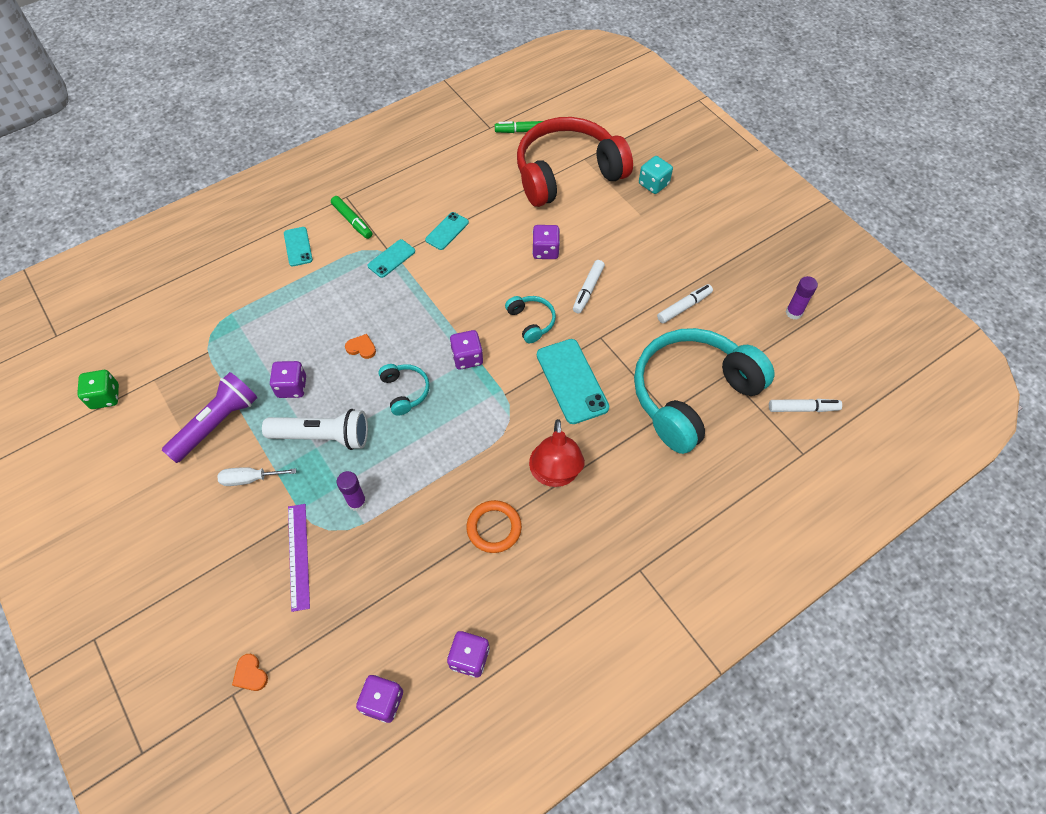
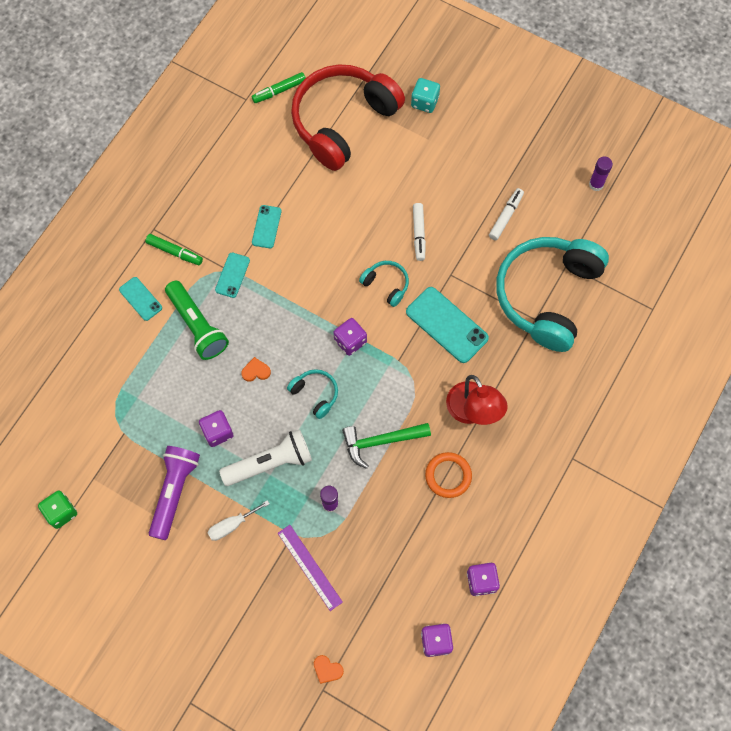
camera: 25 degrees left, 10 degrees up
purple dice [532,225,560,259] -> none
white marker [769,399,842,412] -> none
none -> green flashlight [165,281,229,360]
none -> green hammer [342,423,431,469]

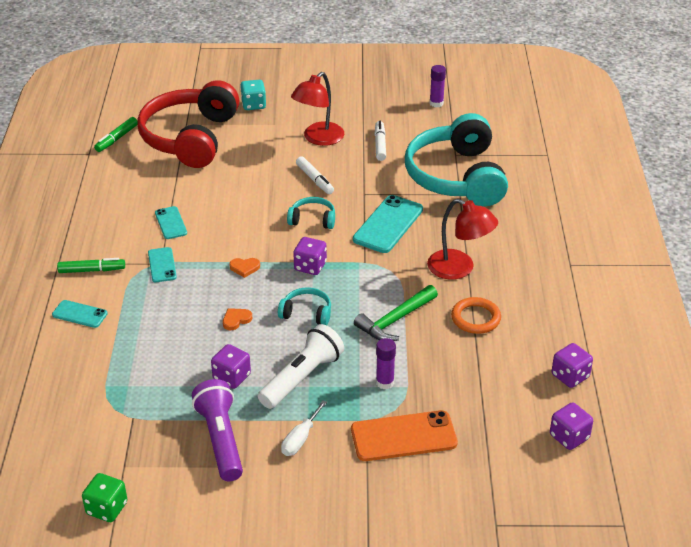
camera: 30 degrees left, 30 degrees down
green flashlight [165,281,229,360] -> none
purple ruler [278,525,343,611] -> orange phone [351,410,458,461]
orange heart [314,655,344,684] -> orange heart moved to [229,258,260,278]
turquoise phone [406,287,489,363] -> turquoise phone turned 75 degrees counterclockwise [353,195,423,253]
none -> red lamp [291,72,344,146]

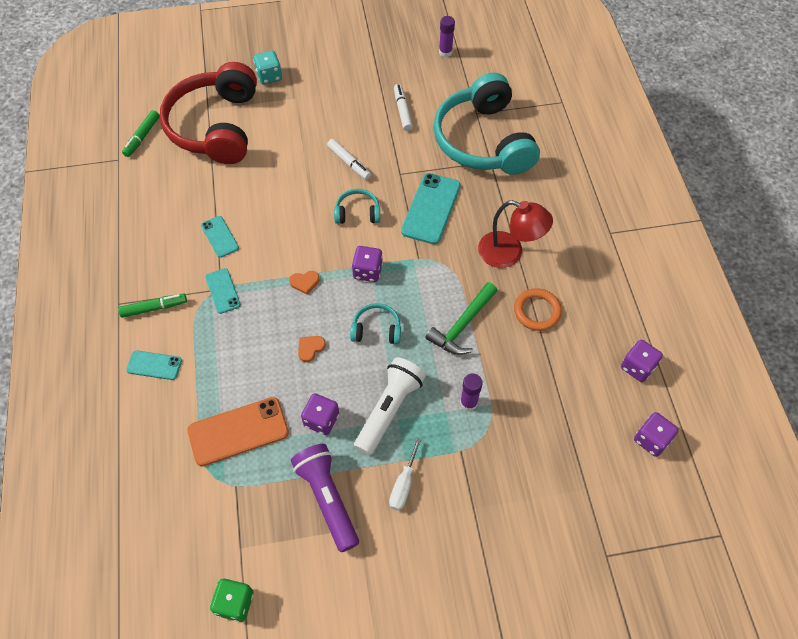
camera: 10 degrees left, 20 degrees up
red lamp [291,72,344,146] -> none
orange phone [351,410,458,461] -> orange phone moved to [188,397,289,466]

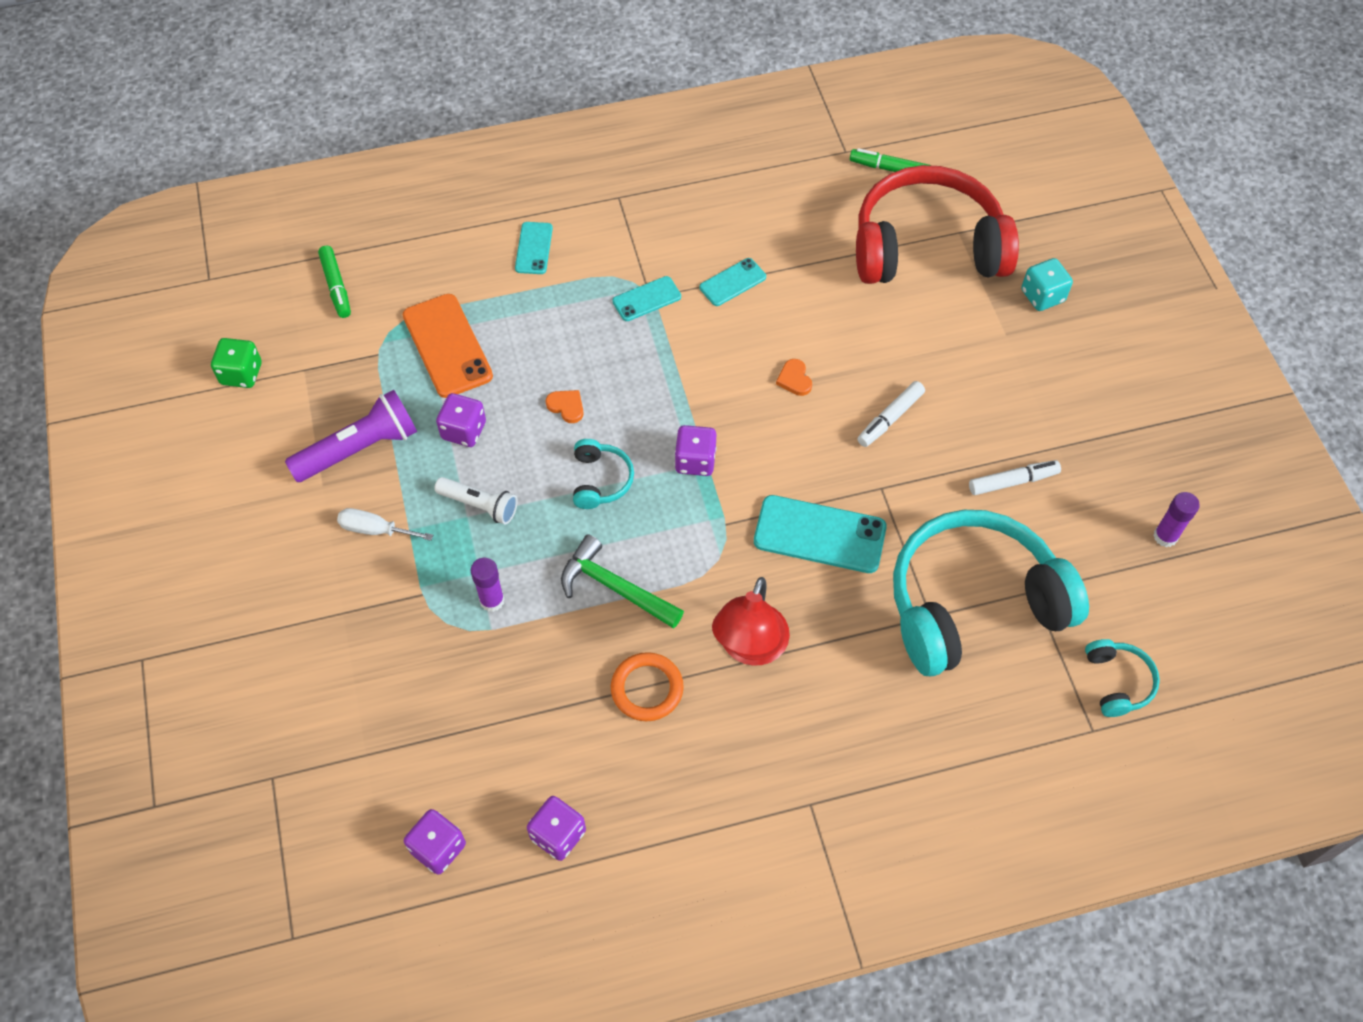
camera: 85 degrees right, 0 degrees up
green marker [118,293,187,318] -> green marker moved to [318,245,351,318]
orange heart [289,271,319,295] -> orange heart moved to [776,359,812,396]
turquoise headphones [334,189,380,224] -> turquoise headphones moved to [1085,639,1160,717]
white flashlight [354,357,426,456] -> white flashlight [434,477,518,524], size x0.63

